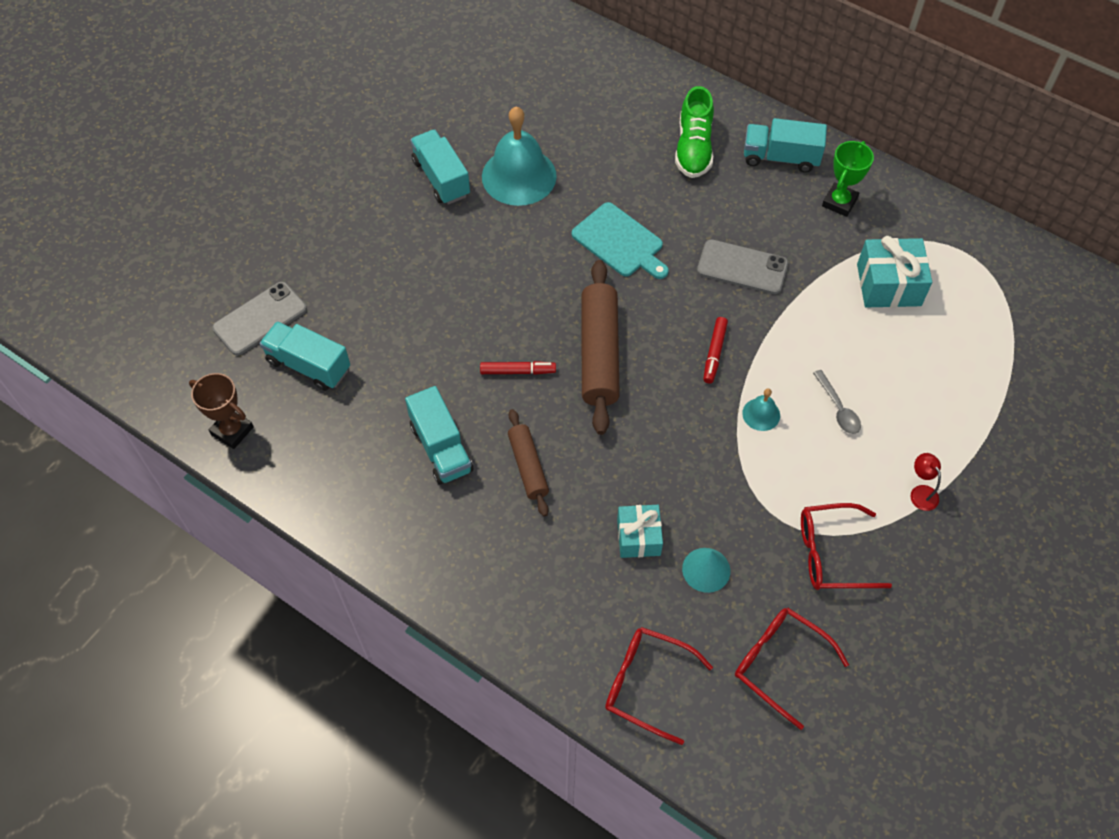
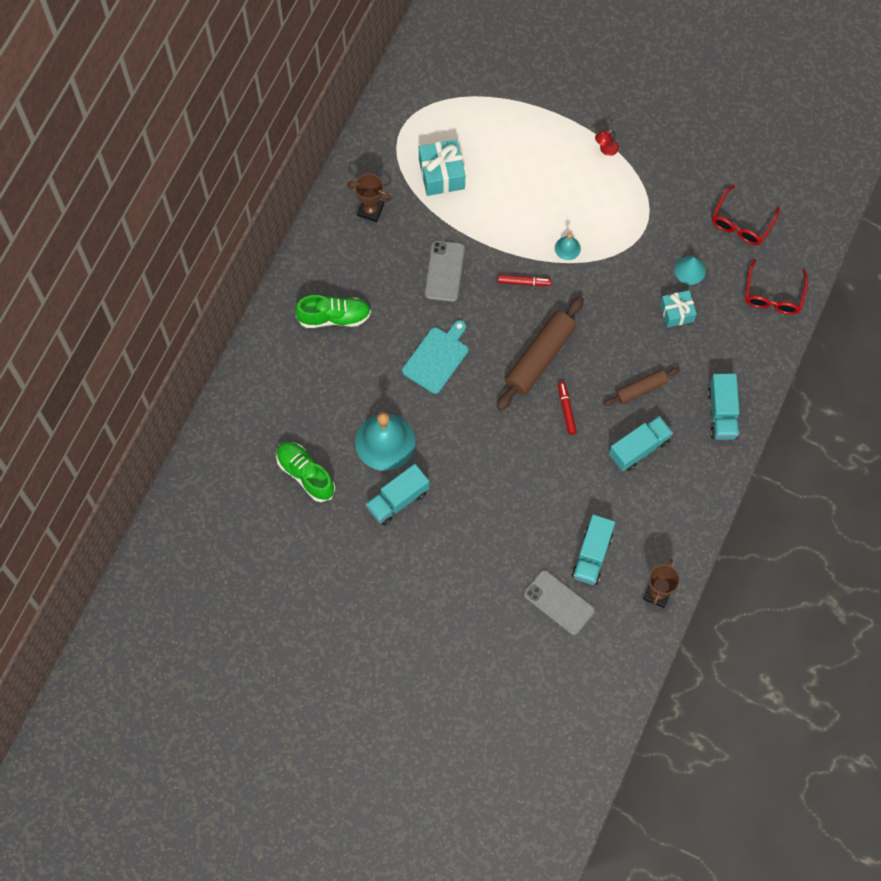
camera: 100 degrees left, 10 degrees up
brown rolling pin [581,260,620,435] -> brown rolling pin turned 45 degrees counterclockwise [497,296,584,411]
turquoise truck [744,118,827,173] -> turquoise truck moved to [708,374,740,440]
red glasses [801,503,892,590] -> none
grey spoon [813,370,861,434] -> none
green trophy [822,141,874,217] -> brown trophy [347,173,392,222]
none -> green shoe [276,442,335,502]

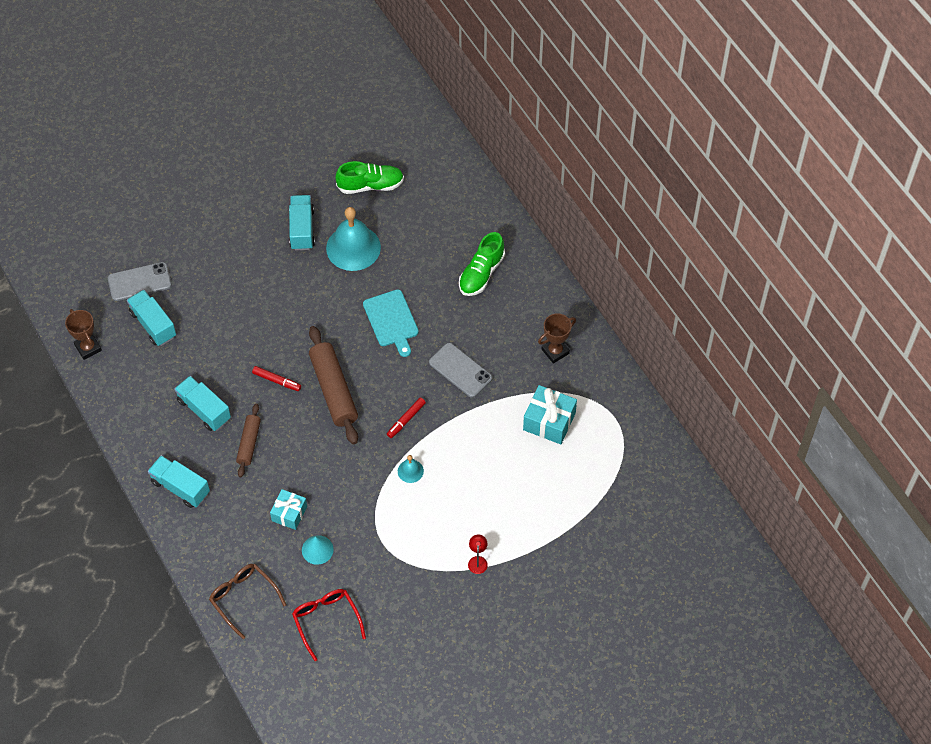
camera: 125 degrees right, 10 degrees down
turquoise truck [609,416,673,471] -> turquoise truck turned 135 degrees clockwise [175,376,231,431]
red glasses [745,259,808,315] -> brown glasses [209,564,286,639]

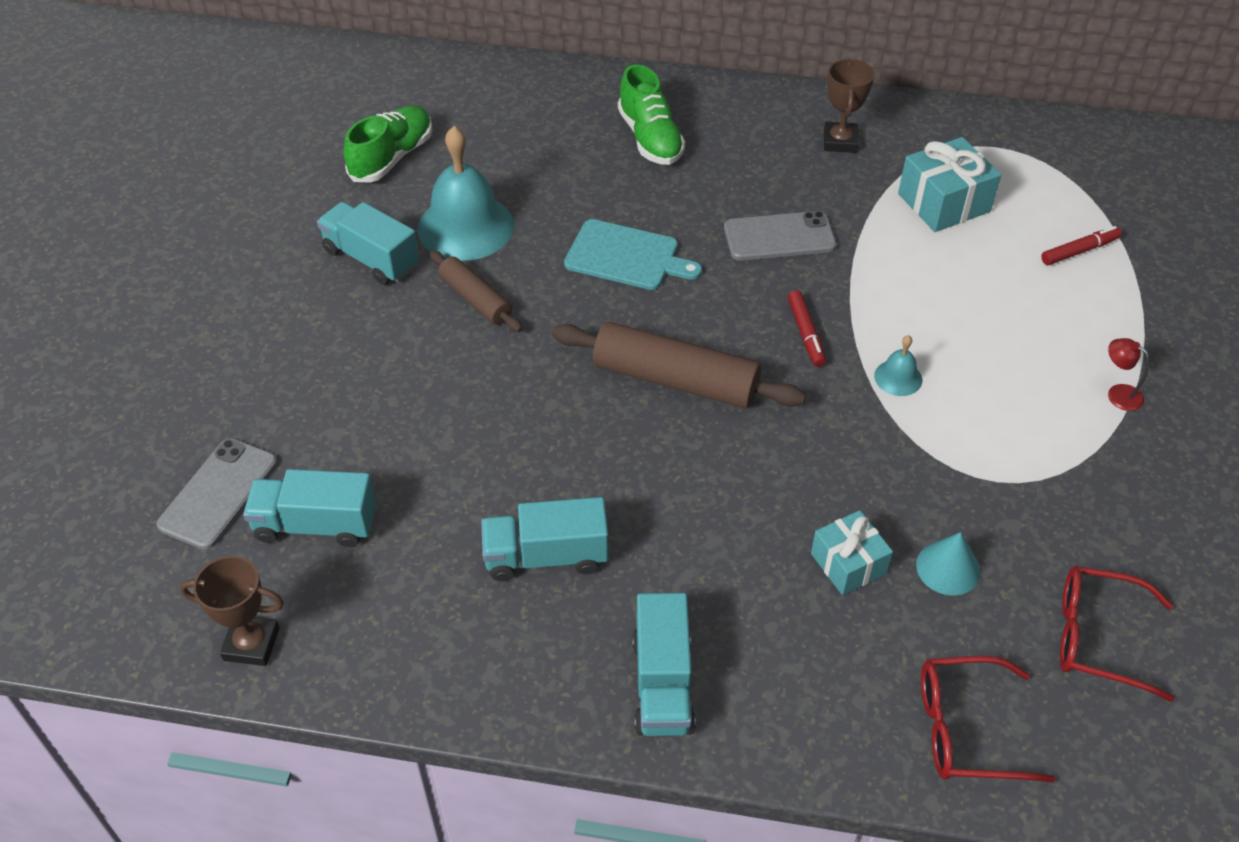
camera: 50 degrees left, 10 degrees down
turquoise truck [148,455,210,508] -> turquoise truck turned 75 degrees counterclockwise [632,593,696,736]
brown glasses [209,564,286,639] -> red glasses [921,656,1056,783]
brown rolling pin [236,404,261,477] -> brown rolling pin moved to [429,250,522,332]
red marker [252,366,301,391] -> red marker moved to [1041,226,1122,265]

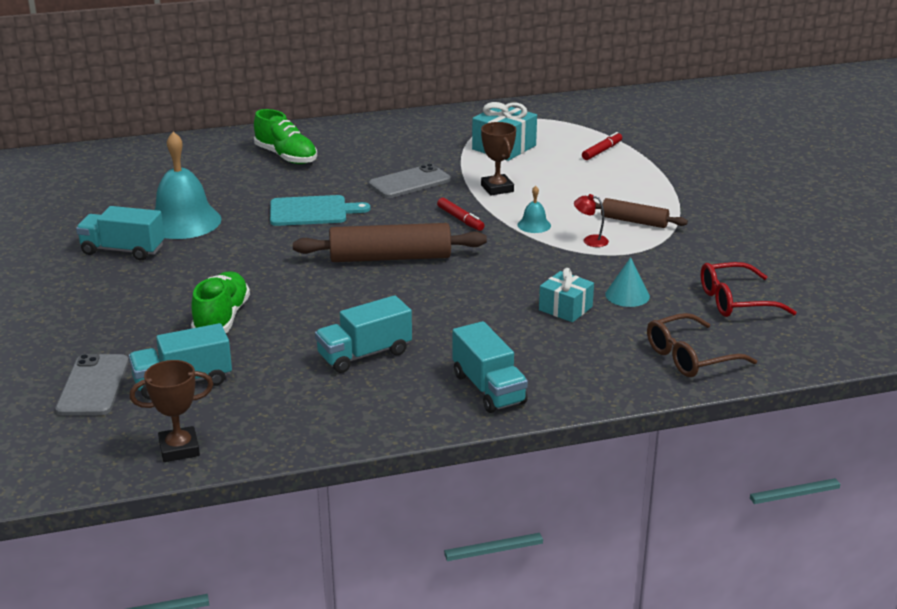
camera: 25 degrees left, 20 degrees down
green shoe [344,105,432,183] -> green shoe moved to [191,271,250,333]
brown rolling pin [429,250,522,332] -> brown rolling pin moved to [595,198,688,228]
brown trophy [824,59,874,153] -> brown trophy moved to [481,122,516,196]
red glasses [921,656,1056,783] -> brown glasses [647,313,757,377]
red lamp [1108,338,1149,411] -> red lamp moved to [574,194,609,247]

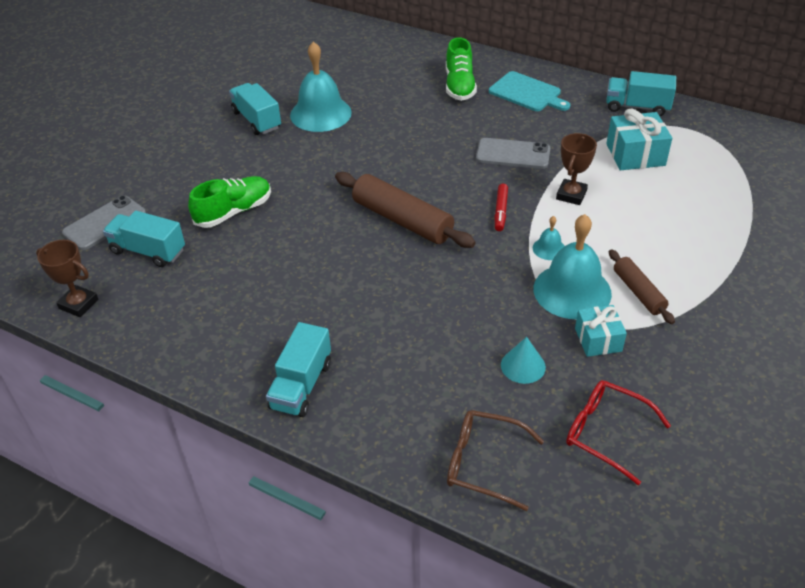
camera: 45 degrees right, 15 degrees up
turquoise cutting board [270,195,370,226] -> turquoise cutting board moved to [489,71,570,111]
turquoise truck [315,295,412,373] -> turquoise truck moved to [606,71,676,116]
turquoise gift [539,268,594,322] -> turquoise gift moved to [575,305,627,357]
red lamp [574,194,609,247] -> turquoise bell [533,214,612,319]
red marker [582,132,622,160] -> none

